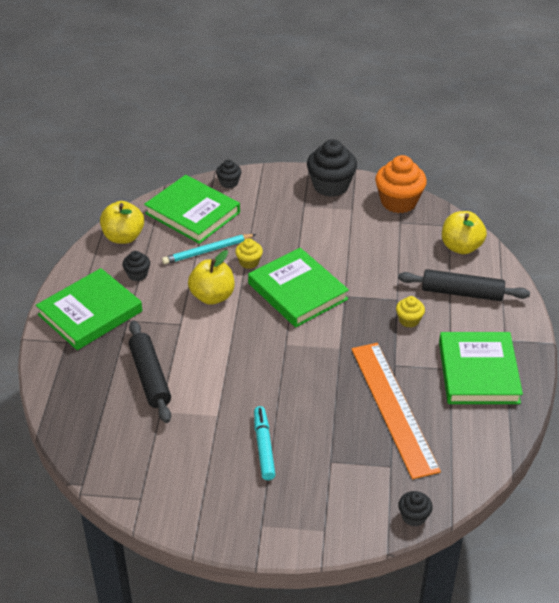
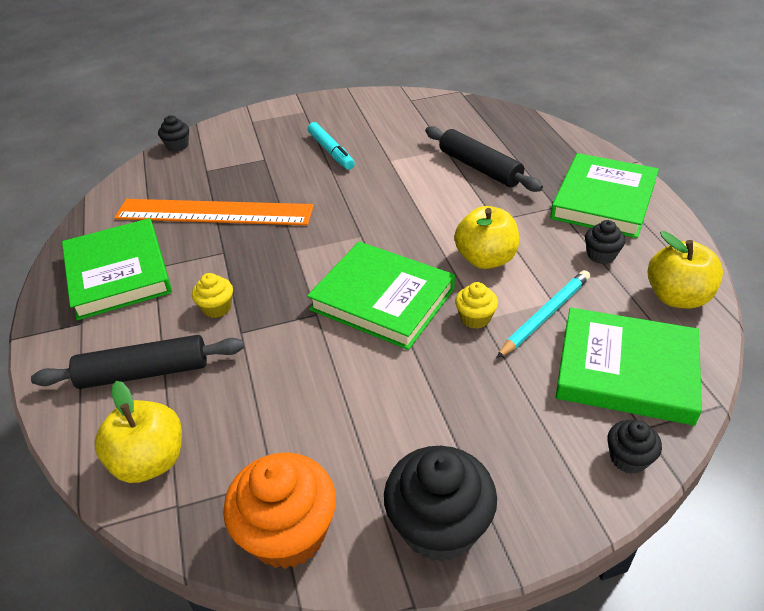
camera: 160 degrees right, 0 degrees up
orange ruler [352,343,441,479] -> orange ruler turned 45 degrees counterclockwise [114,199,314,225]

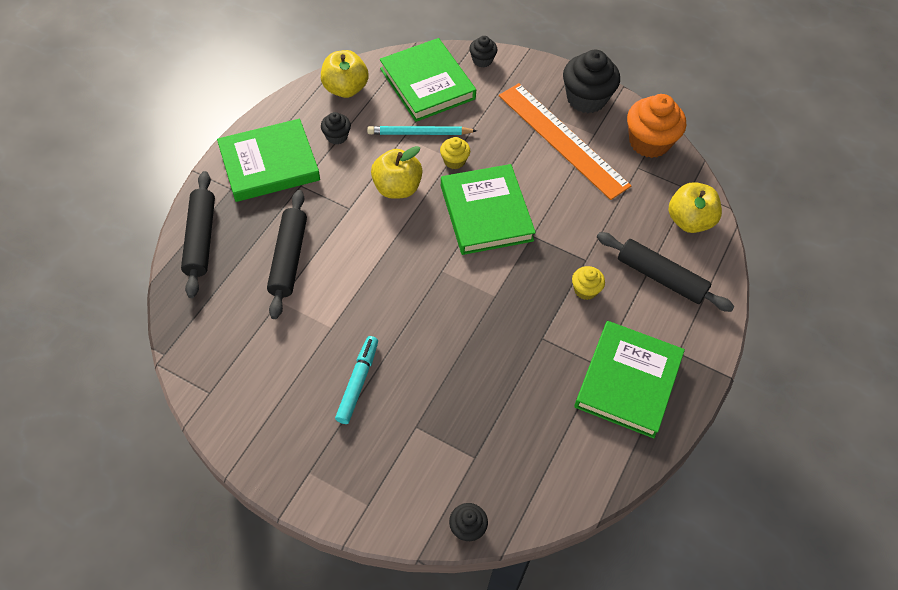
camera: 140 degrees left, 15 degrees up
orange ruler [114,199,314,225] -> orange ruler moved to [499,83,631,200]
none -> black rolling pin [181,171,215,298]

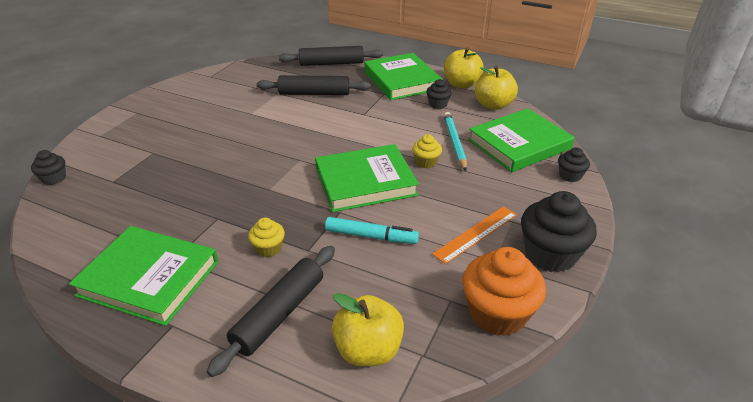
camera: 90 degrees right, 20 degrees down
turquoise marker [335,336,378,424] -> turquoise marker moved to [325,217,419,244]
yellow apple [371,146,423,199] -> yellow apple moved to [444,47,484,89]
orange ruler [499,83,631,200] -> orange ruler [432,206,517,264], size x0.55

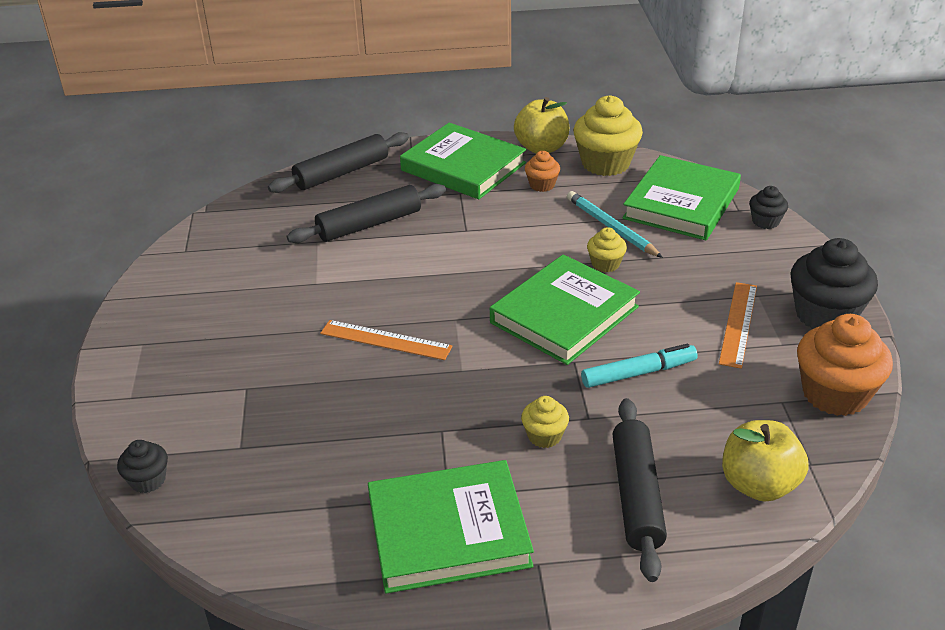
camera: 30 degrees left, 0 degrees up
black cupcake [426,79,452,109] -> orange cupcake [525,151,560,192]
yellow apple [475,66,518,110] -> yellow cupcake [573,95,643,176]
none -> orange ruler [320,320,453,360]

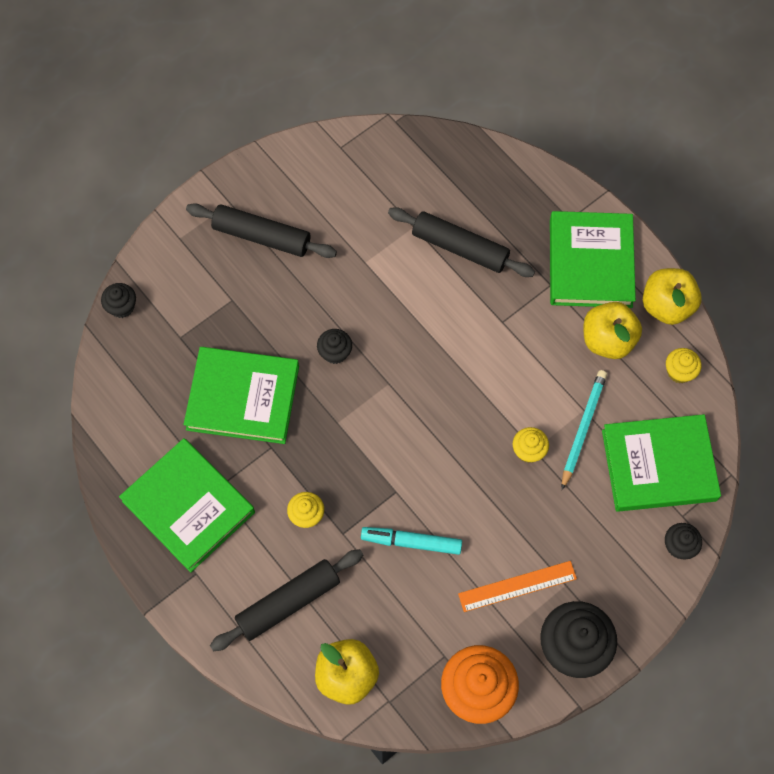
camera: 55 degrees right, 30 degrees up
black rolling pin [268,132,409,193] -> black rolling pin moved to [186,203,337,258]
orange ruler [320,320,453,360] -> black cupcake [317,329,352,364]
green book [490,254,640,365] -> green book moved to [184,347,299,444]
orange cupcake [525,151,560,192] -> yellow apple [583,302,642,359]
yellow cupcake [573,95,643,176] -> yellow cupcake [666,348,701,383], size x0.51
turquoise marker [581,344,698,388] -> turquoise marker turned 150 degrees clockwise [361,527,462,555]

